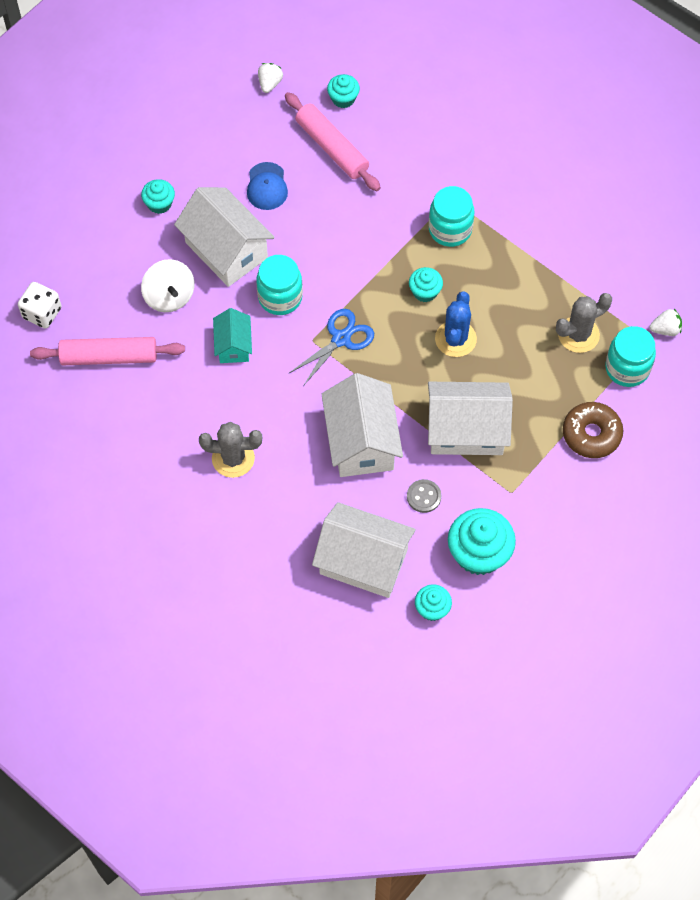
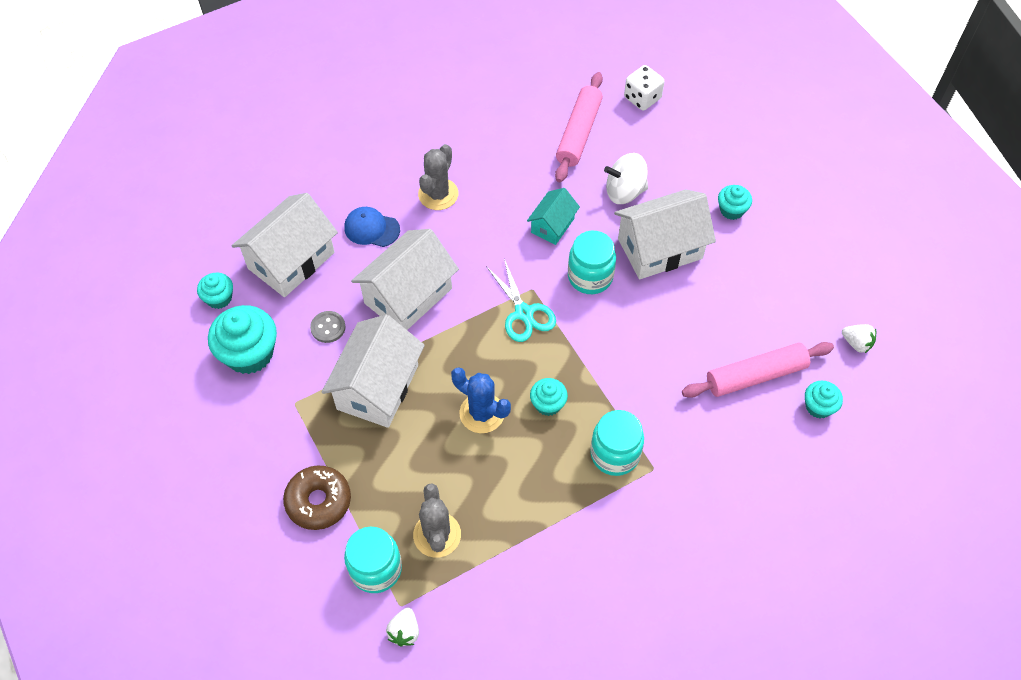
camera: 110 degrees right, 5 degrees down
turquoise house [213,308,252,363] -> turquoise house turned 75 degrees counterclockwise [527,188,580,245]
blue cap [247,162,288,210] -> blue cap moved to [344,207,400,247]
blue scissors [289,309,374,386] -> turquoise scissors [486,259,556,342]
white house [321,373,403,477] -> white house turned 60 degrees counterclockwise [351,229,459,330]

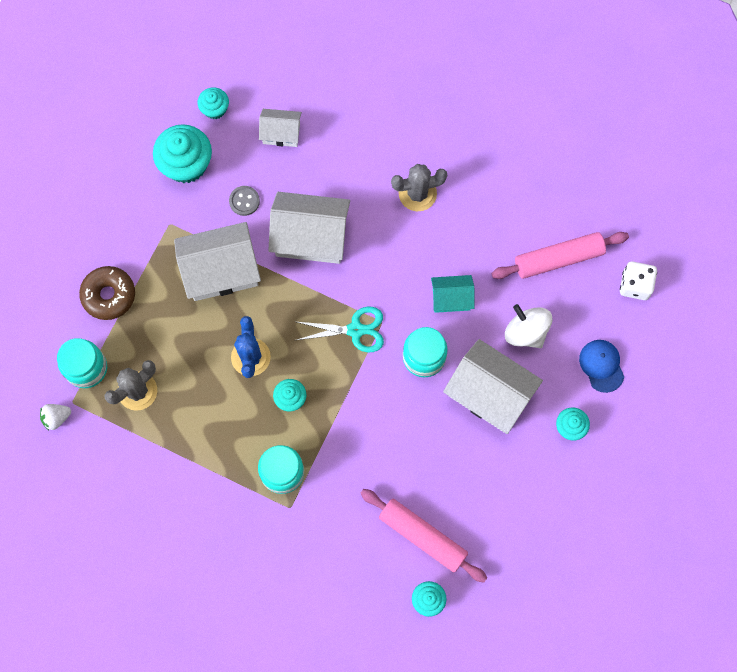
camera: 55 degrees right, 15 degrees up
white house [232,193,338,297] -> white house [259,109,302,147], size x0.55
blue cap [344,207,400,247] -> blue cap moved to [579,340,624,393]
turquoise scissors [486,259,556,342] -> turquoise scissors turned 120 degrees counterclockwise [297,307,384,353]
white strawberry [842,324,876,354] -> none

